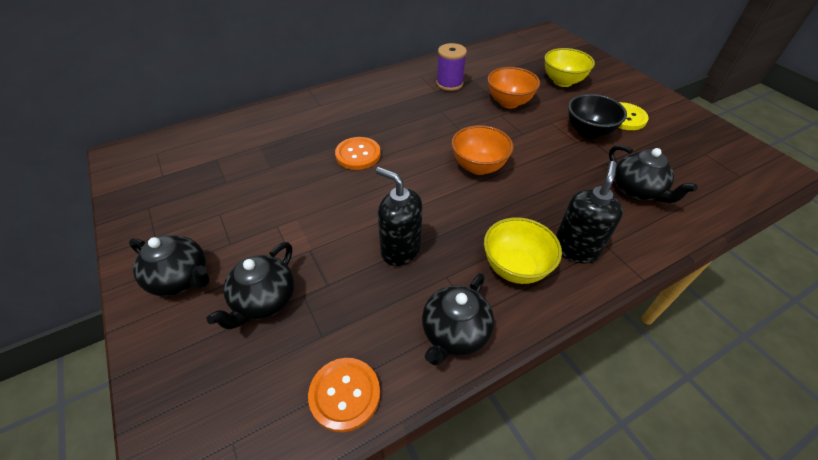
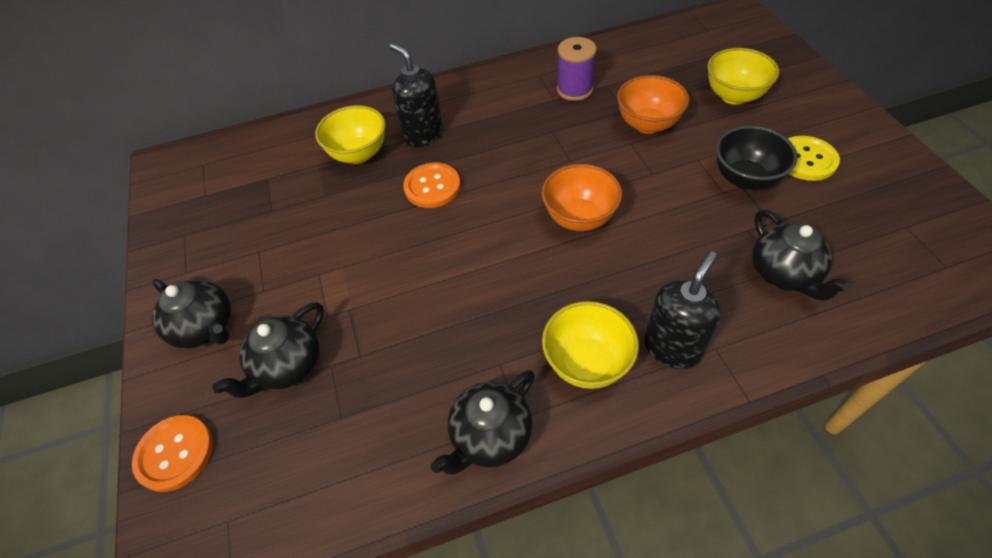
camera: 15 degrees right, 5 degrees up
orange button [308,358,380,432] -> orange button moved to [132,415,213,492]
black soap dispenser [376,167,422,266] -> black soap dispenser moved to [390,43,443,147]
none -> yellow bowl [315,105,386,164]

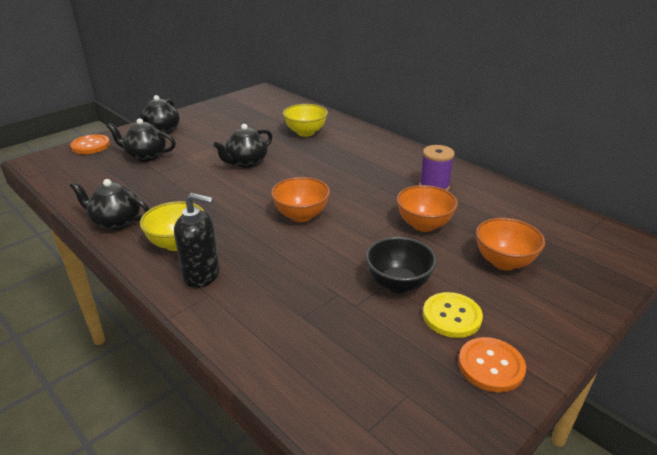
camera: 60 degrees right, 20 degrees down
black soap dispenser [390,43,443,147] -> none
orange button [403,163,461,208] -> orange button moved to [458,337,526,392]
yellow bowl [707,48,779,105] -> orange bowl [476,218,545,270]
black teapot [752,210,851,301] -> black teapot moved to [213,124,272,168]

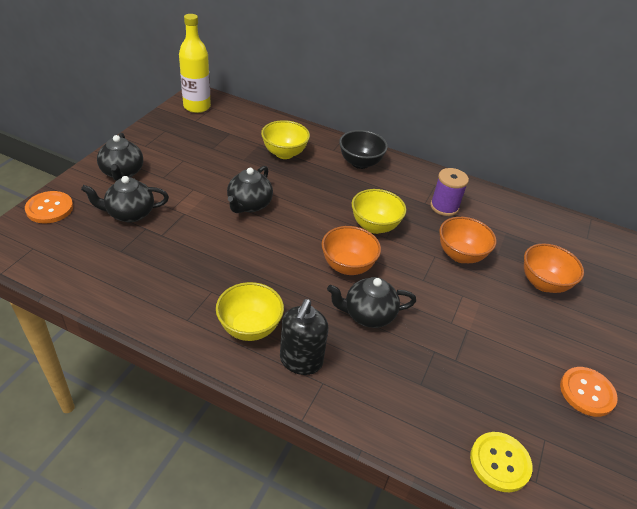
camera: 25 degrees left, 10 degrees up
black teapot [70,179,150,230] -> black teapot moved to [327,277,416,328]
black soap dispenser [174,193,219,288] -> black soap dispenser turned 120 degrees clockwise [280,299,329,375]
black bowl [366,237,437,293] -> black bowl moved to [339,130,388,169]
yellow button [423,292,483,338] -> yellow button moved to [470,432,533,492]
none -> yellow bottle [179,14,211,113]
none -> yellow bowl [352,189,406,234]

